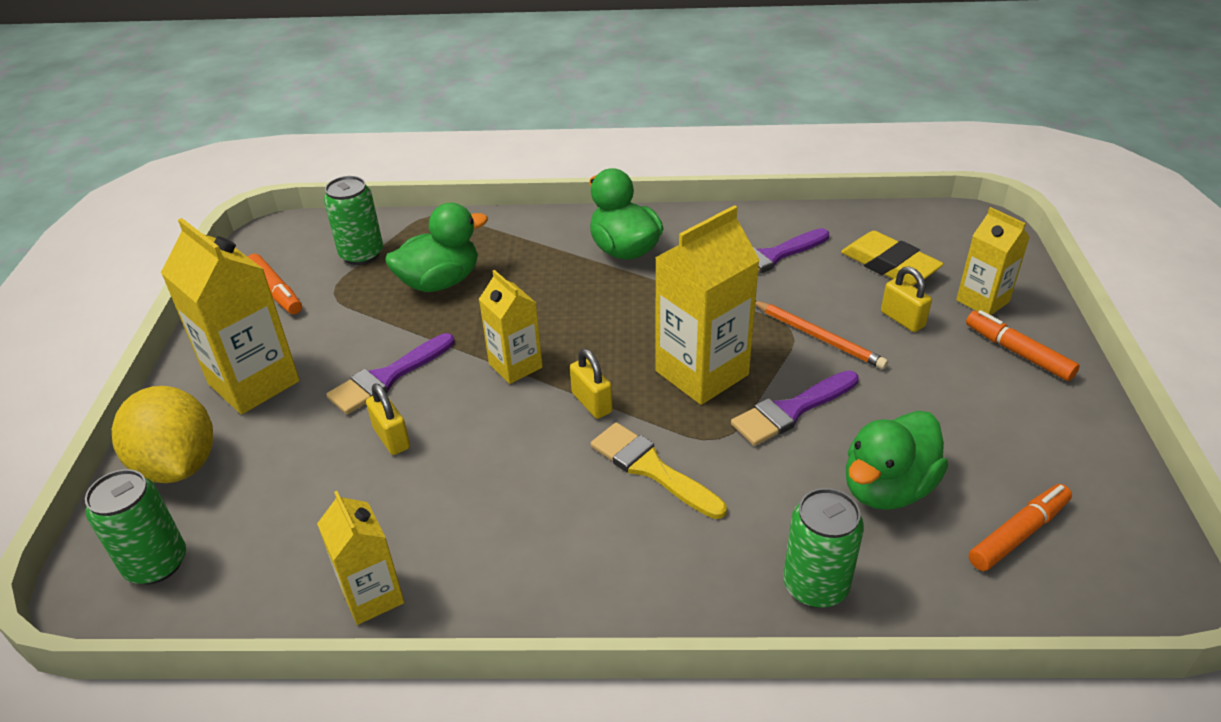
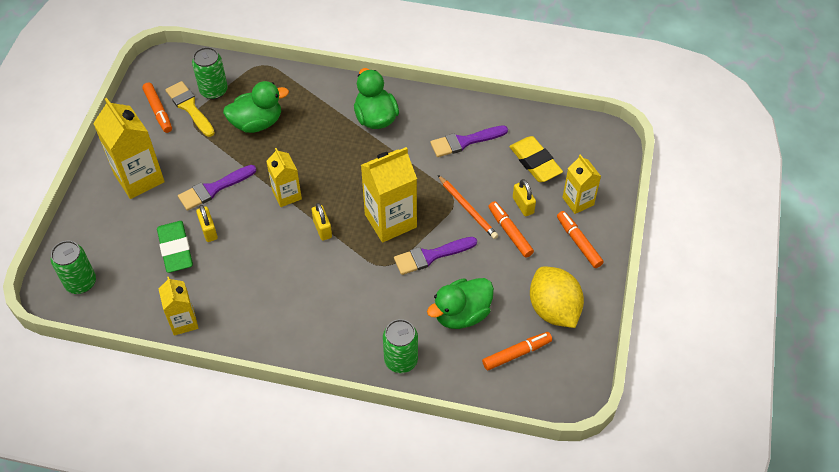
camera: 10 degrees right, 15 degrees up
yellow lemon [112,386,213,483] -> yellow lemon moved to [530,266,584,328]
yellow brush [591,422,727,519] -> yellow brush moved to [165,81,215,137]
none -> green eraser [157,221,193,273]
none -> orange marker [488,201,534,258]

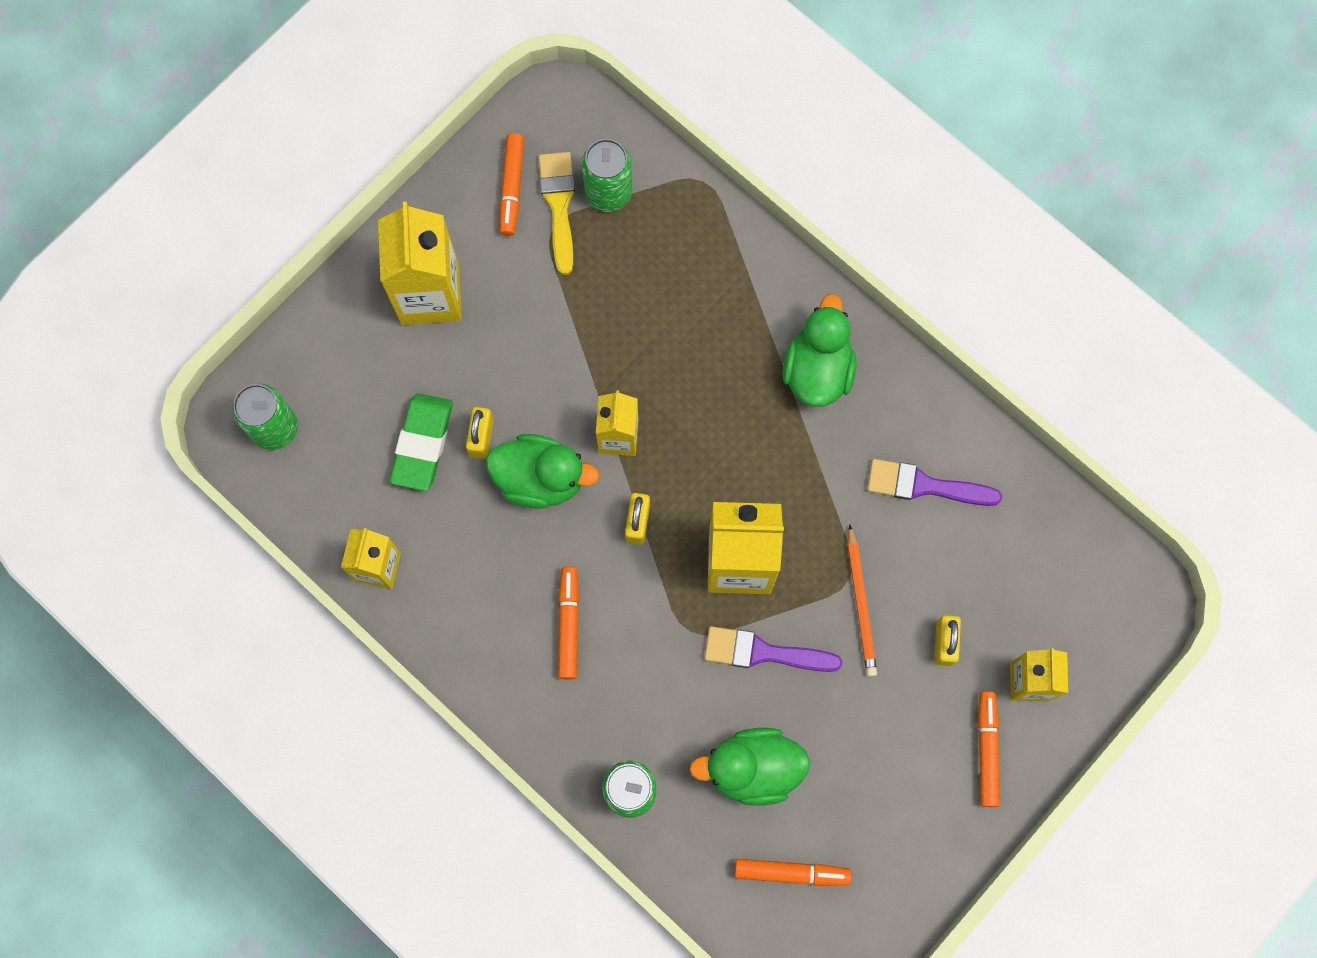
camera: 30 degrees right, 20 degrees up
purple brush [178,165,256,211] -> none
green duck [223,81,289,133] -> green duck moved to [486,434,599,509]
orange marker [488,201,534,258] -> orange marker moved to [558,567,579,679]
yellow eraser [509,136,563,182] -> none
yellow lemon [530,266,584,328] -> none

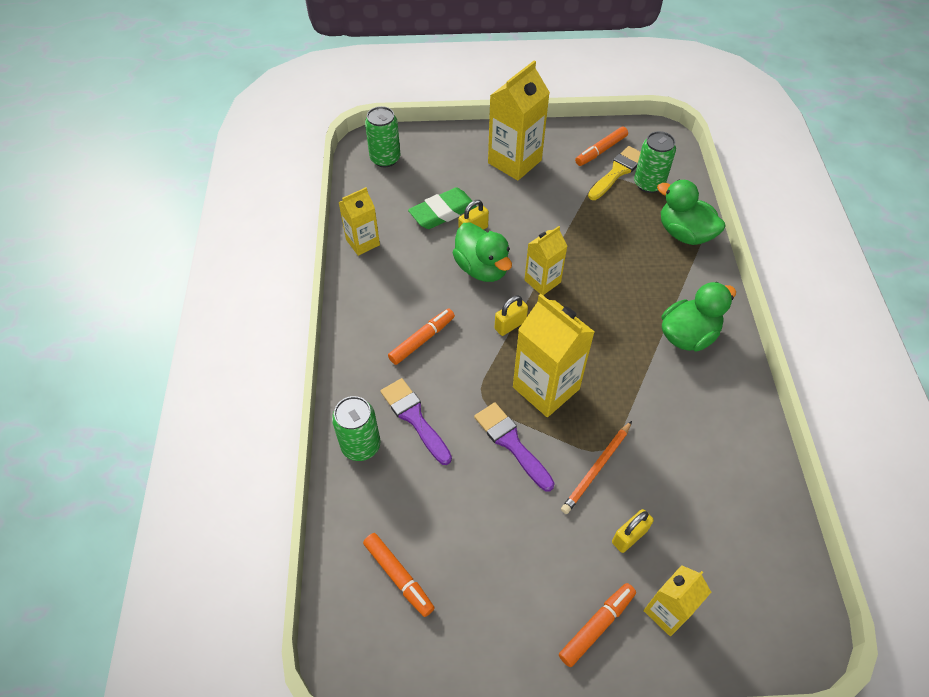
camera: 45 degrees right, 20 degrees down
green duck [689,728,810,806] -> green duck moved to [657,180,725,245]
purple brush [867,459,1002,506] -> purple brush moved to [381,378,452,465]

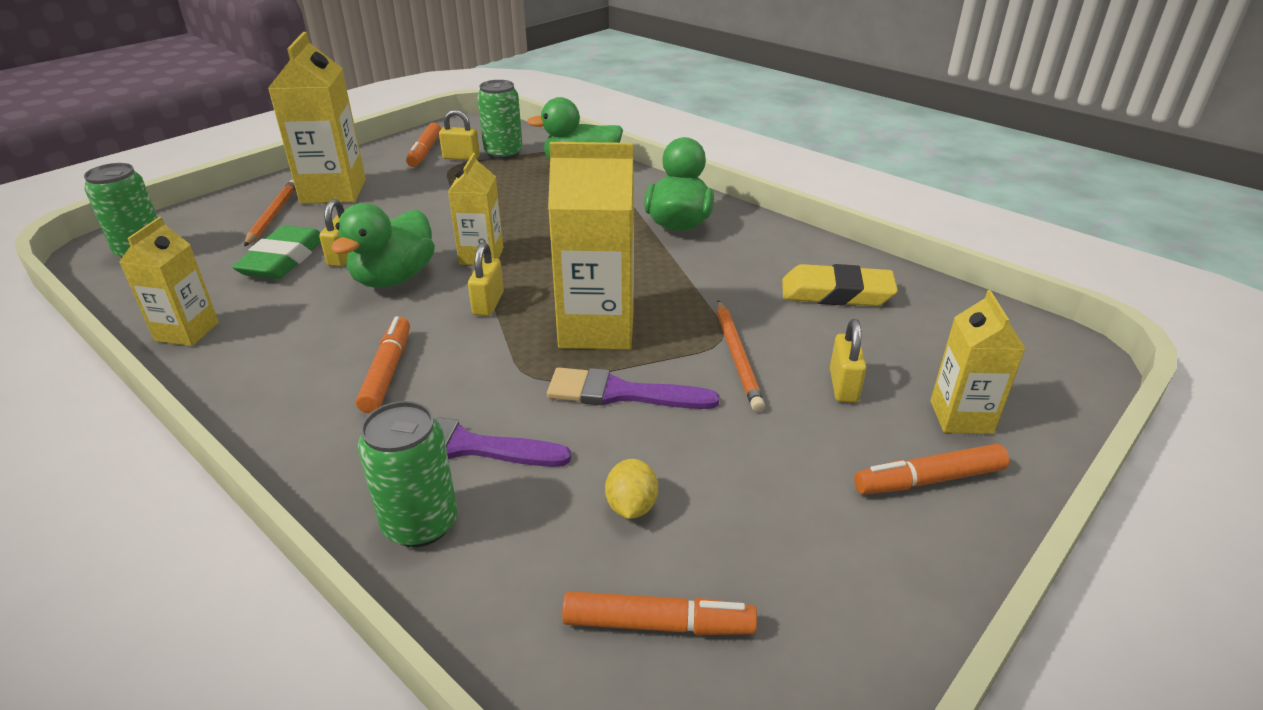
camera: 45 degrees left, 20 degrees down
green duck [452,223,512,282] -> green duck turned 105 degrees clockwise [331,203,435,288]
orange marker [559,583,636,667] -> orange marker turned 105 degrees counterclockwise [854,444,1009,494]
yellow brush [588,146,641,200] -> yellow padlock [439,109,480,160]
none -> orange pencil [244,180,296,246]
none -> yellow lemon [605,459,658,519]
none -> yellow eraser [782,264,898,306]

